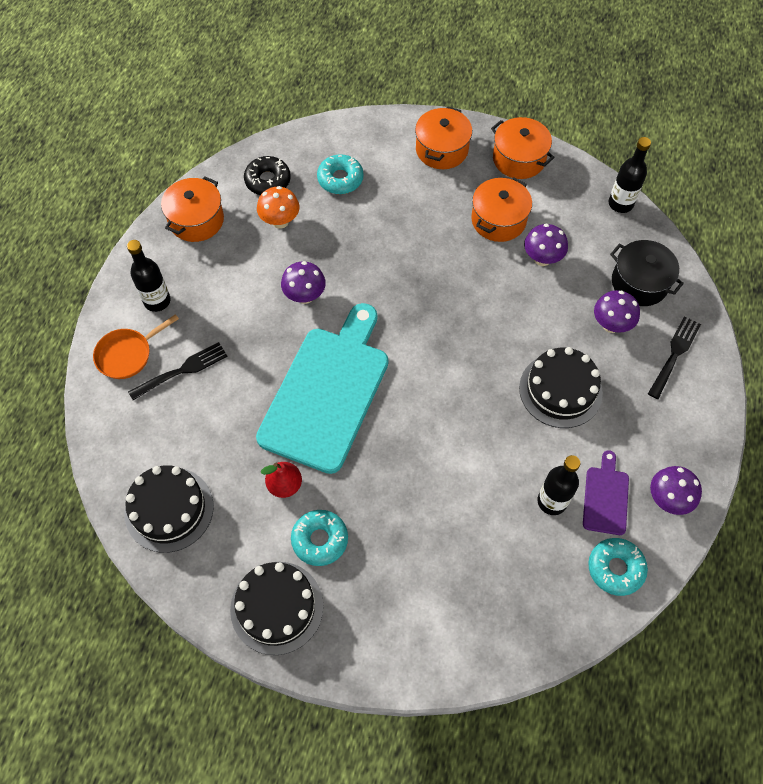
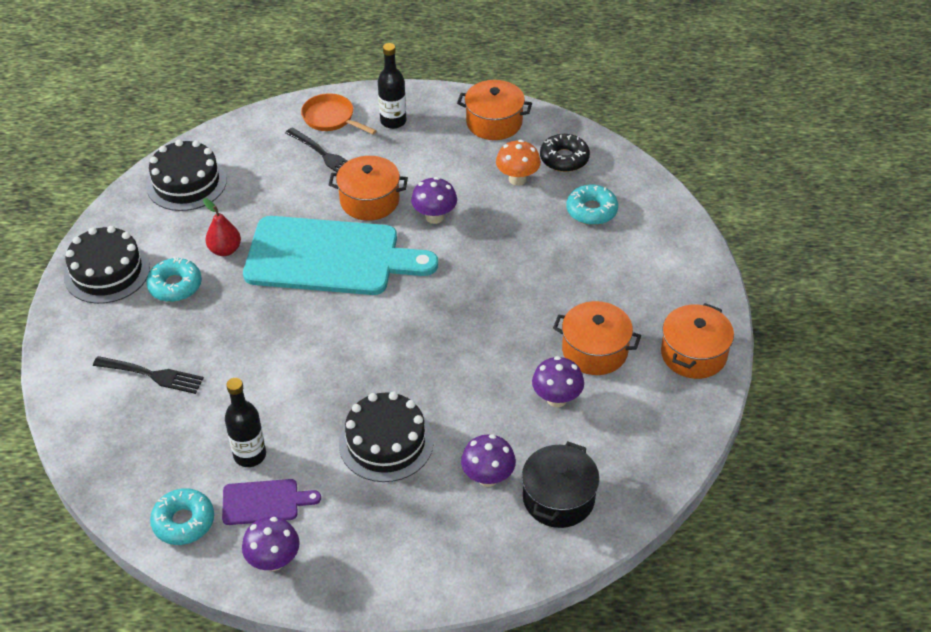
camera: 75 degrees right, 15 degrees down
orange pot [415,106,472,169] -> orange pot moved to [329,156,408,221]
black bottle [609,137,651,213] -> none
black fork [648,316,701,399] -> black fork moved to [93,356,204,394]

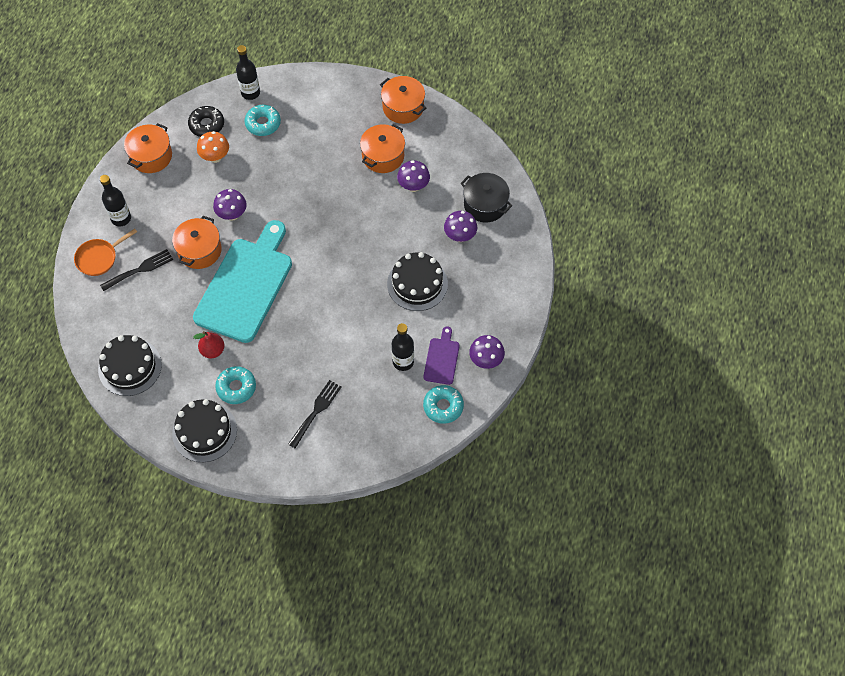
camera: 75 degrees left, 15 degrees up
none -> black bottle [236,45,260,100]

